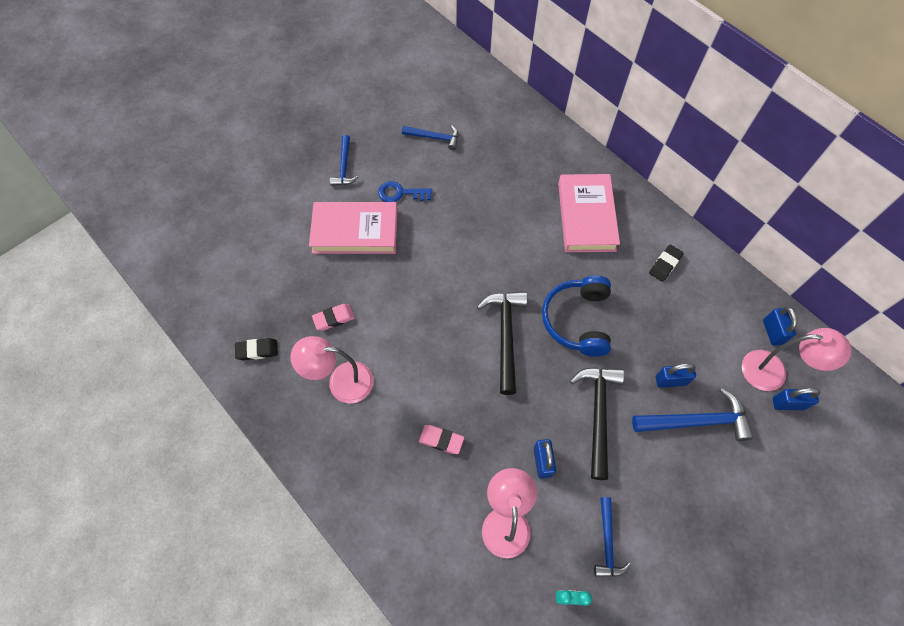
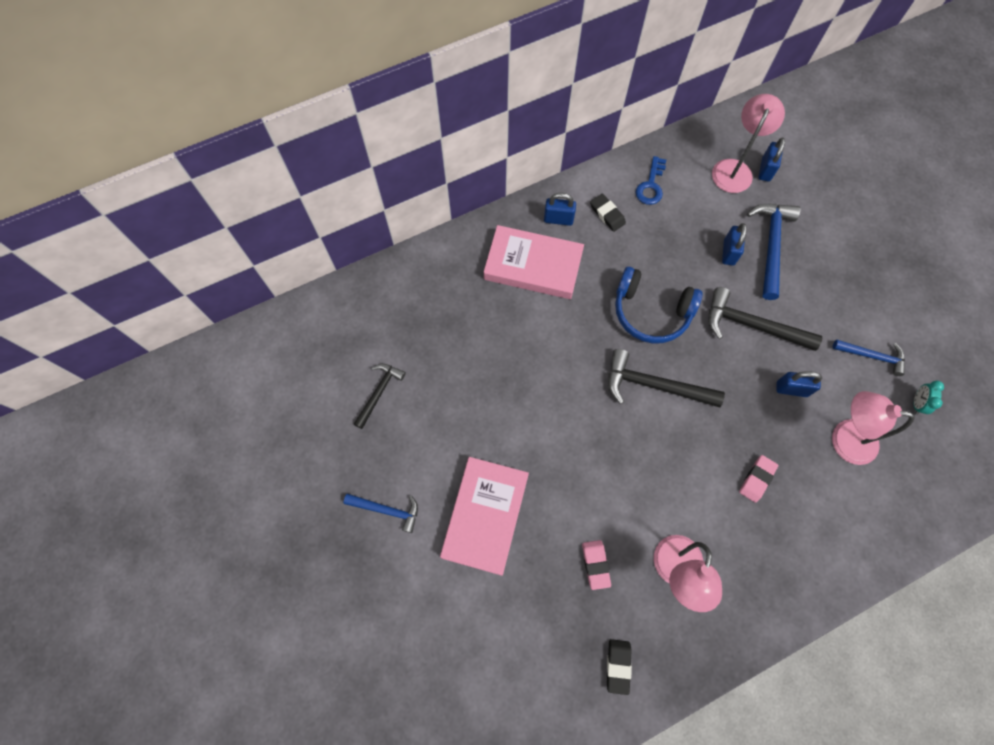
camera: 75 degrees left, 5 degrees up
blue key [378,181,432,202] -> blue key moved to [636,156,666,205]
blue hammer [402,126,458,150] -> black hammer [354,364,406,429]
blue padlock [763,307,797,346] -> blue padlock moved to [544,193,576,226]

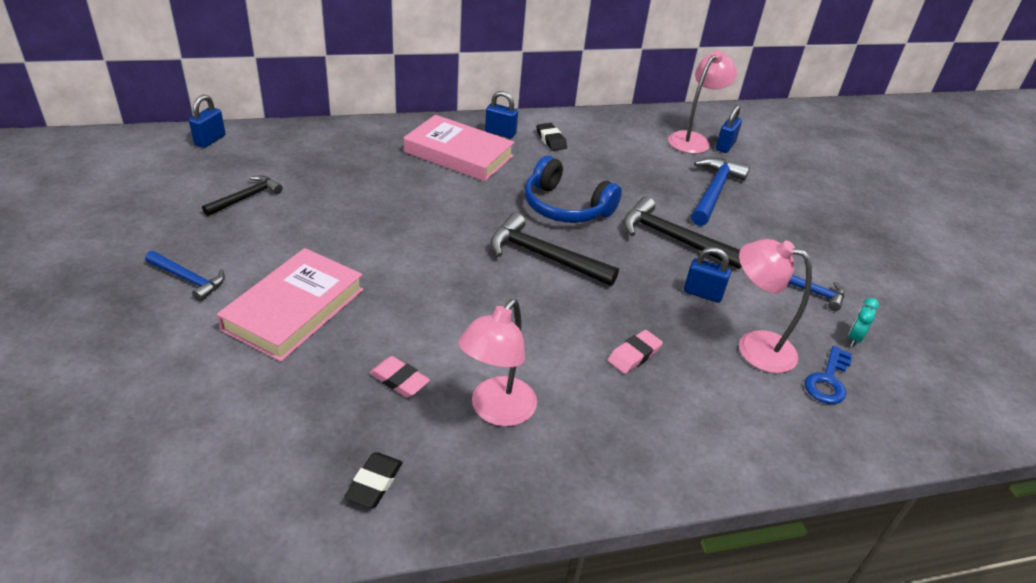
camera: 10 degrees right, 30 degrees down
pink eraser [582,540,611,590] -> pink eraser turned 60 degrees counterclockwise [369,356,430,397]
blue key [636,156,666,205] -> blue key moved to [805,346,852,404]
blue padlock [722,223,747,266] -> blue padlock moved to [189,95,225,148]

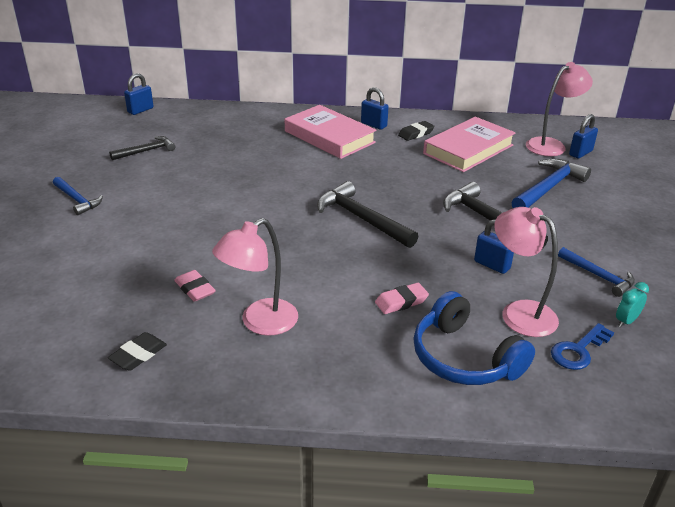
camera: 20 degrees right, 5 degrees down
pink book [217,248,364,362] -> pink book moved to [423,117,515,172]
blue headphones [525,156,622,223] -> blue headphones moved to [413,291,535,385]
black eraser [536,123,567,151] -> black eraser turned 60 degrees clockwise [398,121,434,141]

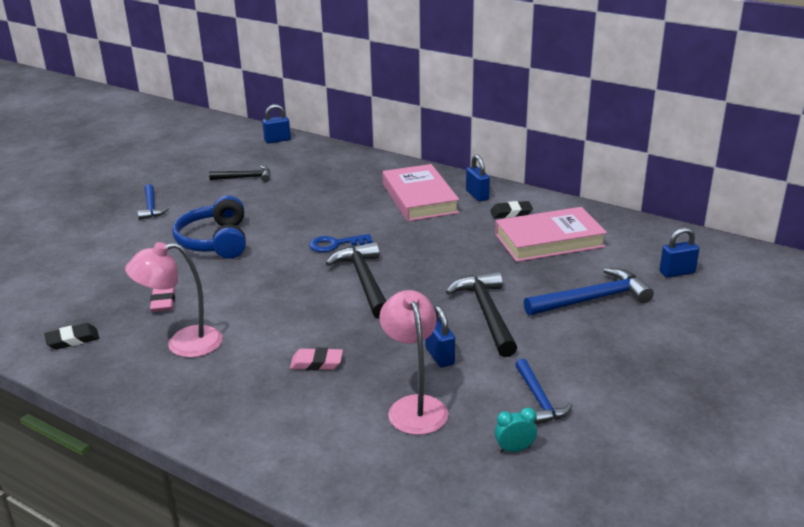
camera: 30 degrees right, 5 degrees down
blue headphones [413,291,535,385] -> blue headphones moved to [172,196,246,259]
pink lamp [526,62,593,156] -> none
blue key [551,323,614,370] -> blue key moved to [309,234,372,252]

